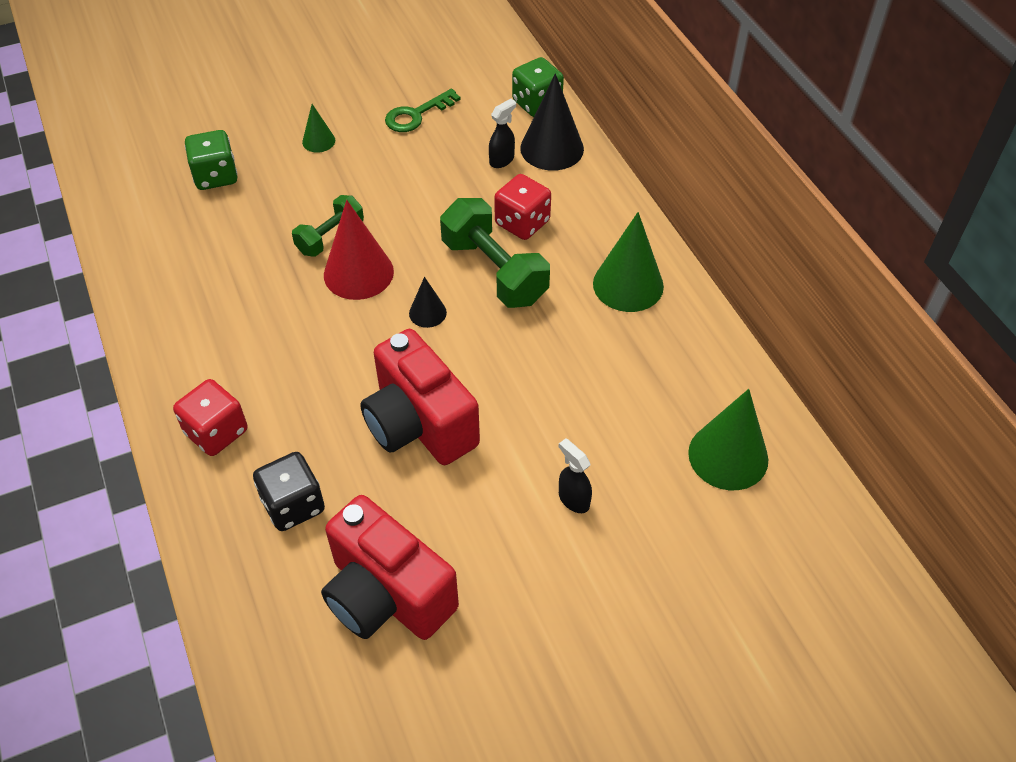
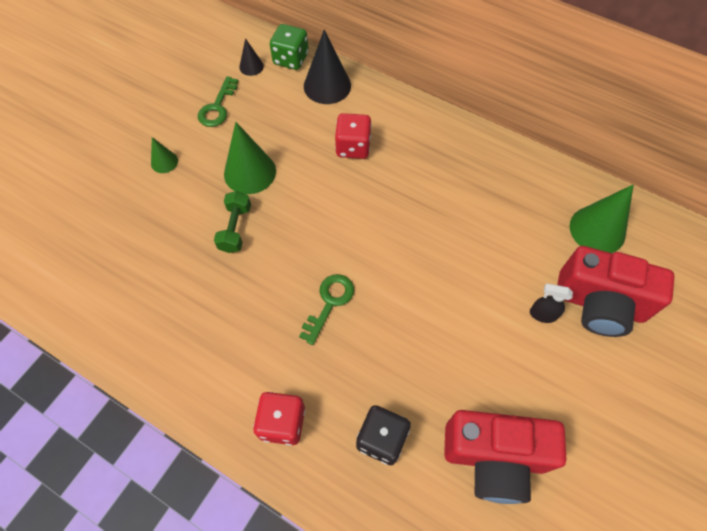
camera: 35 degrees left, 10 degrees up
green dice [185,130,237,190] -> none
red cone [324,200,394,300] -> none
red camera [360,329,480,465] -> red camera moved to [557,246,675,337]
black cone [409,277,447,328] -> black cone moved to [239,38,264,76]
green dumbbell [440,198,550,308] -> none
black spray bottle [489,99,516,168] -> none
green cone [593,212,664,312] -> green cone moved to [224,122,276,194]
none -> green key [299,274,354,345]

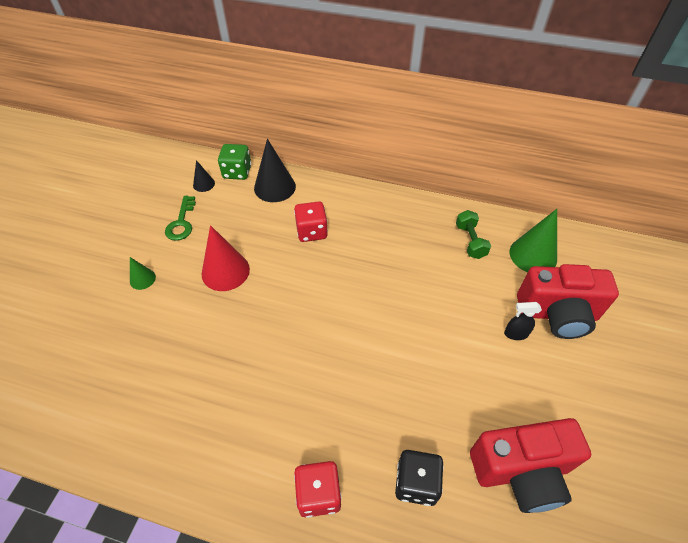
camera: 15 degrees left, 10 degrees down
green dumbbell [214,191,251,253] -> green dumbbell moved to [456,210,491,259]
green cone [224,122,276,194] -> red cone [202,225,250,291]
green key [299,274,354,345] -> none

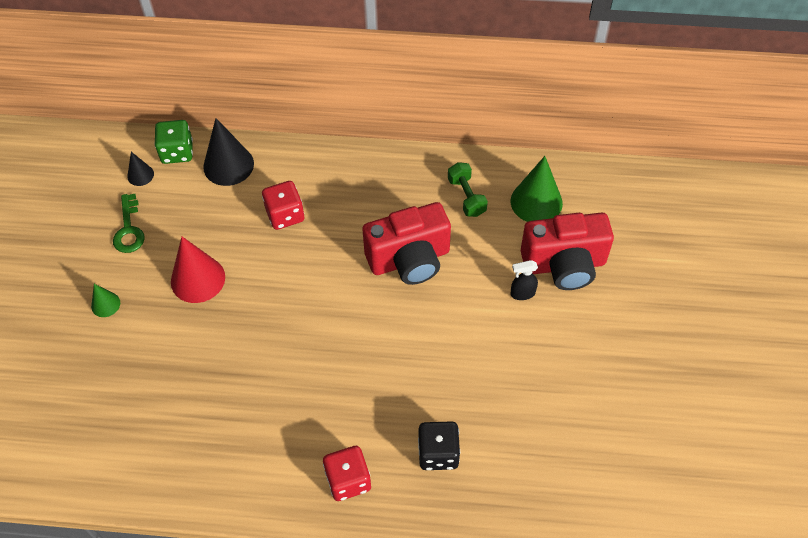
camera: 10 degrees left, 5 degrees up
red camera [470,418,591,513] -> red camera moved to [362,202,451,285]

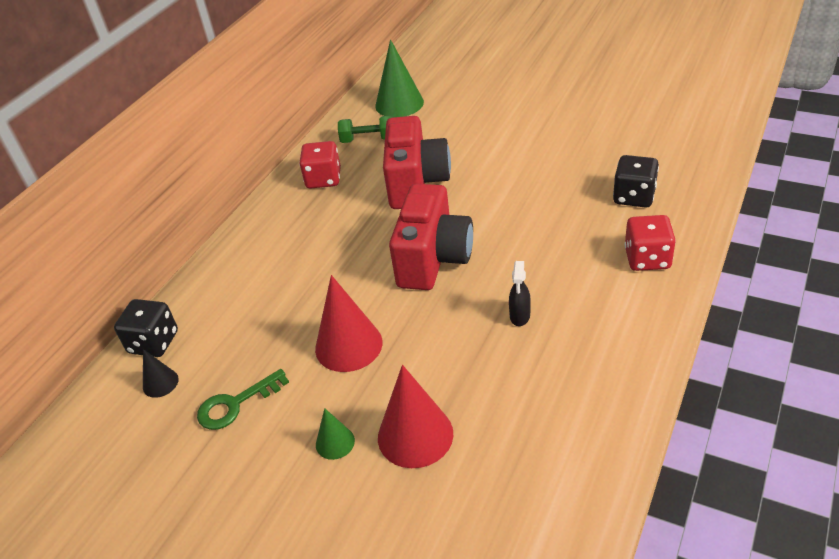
camera: 65 degrees left, 15 degrees down
green key [113,194,145,253] -> green key turned 135 degrees clockwise [197,369,289,430]
green dice [154,120,193,164] -> black dice [114,299,178,357]
black cone [203,118,254,186] -> none
red dice [262,181,304,230] -> red dice moved to [299,141,341,189]
black spray bottle [510,260,538,300] -> black spray bottle moved to [509,261,531,326]
red camera [521,212,614,290] -> red camera moved to [389,184,473,290]
none -> red cone [378,365,453,468]

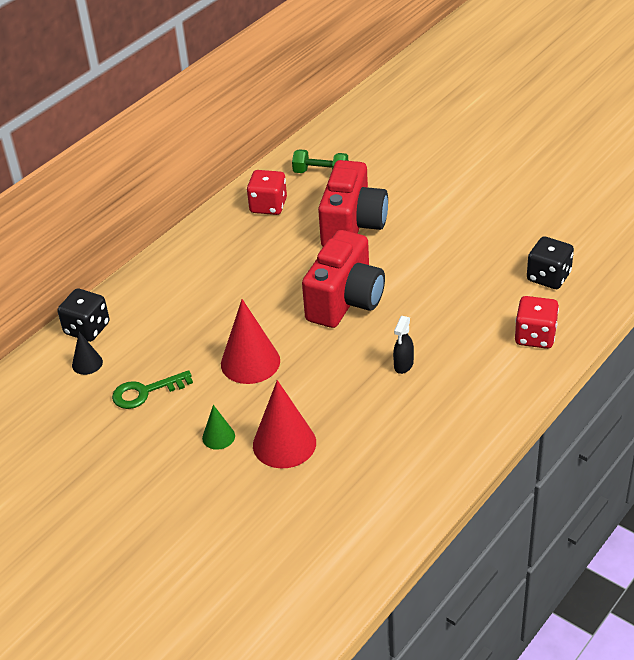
camera: 10 degrees right, 0 degrees up
green cone [375,39,424,117] -> none

